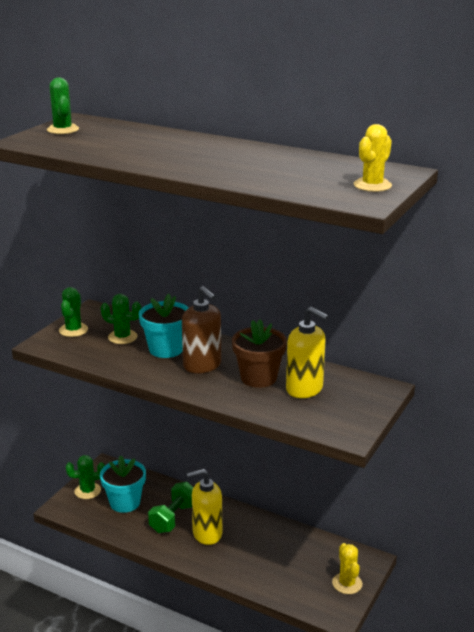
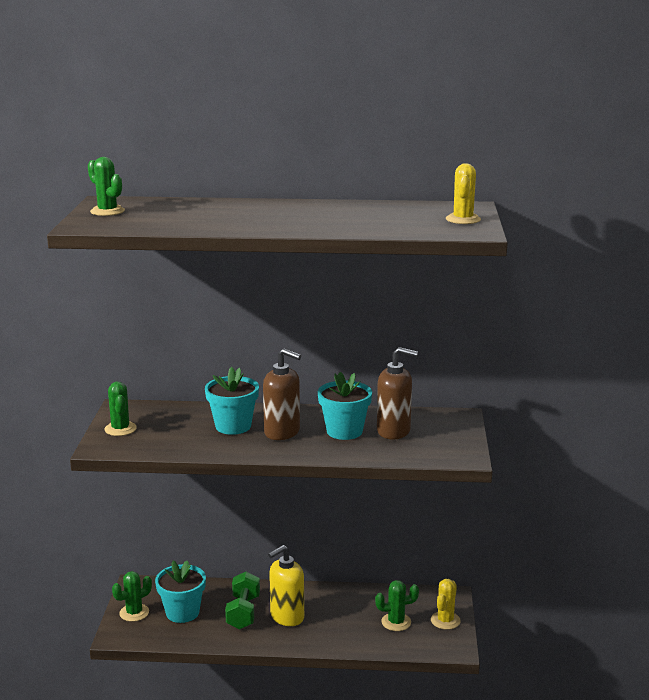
camera: 25 degrees left, 5 degrees down
green cactus [101,294,141,344] -> green cactus moved to [375,580,419,631]
brown flower pot [232,319,287,388] -> turquoise flower pot [318,372,372,440]
yellow soap dispenser [286,307,329,398] -> brown soap dispenser [377,347,418,439]
yellow cactus [332,543,362,594] -> yellow cactus turned 60 degrees clockwise [431,579,461,630]

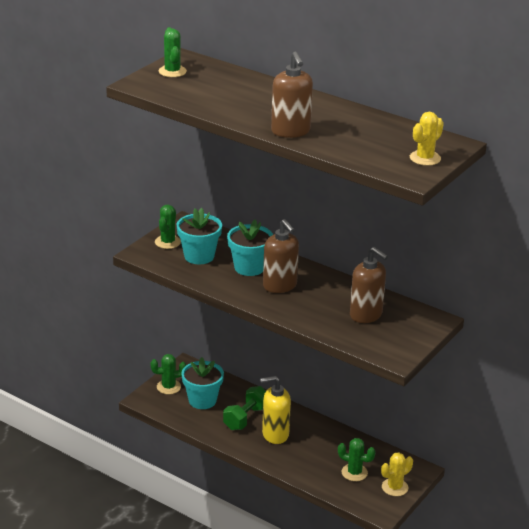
camera: 30 degrees right, 10 degrees up
turquoise flower pot [318,372,372,440] -> turquoise flower pot moved to [177,208,222,264]
none -> brown soap dispenser [271,52,313,138]

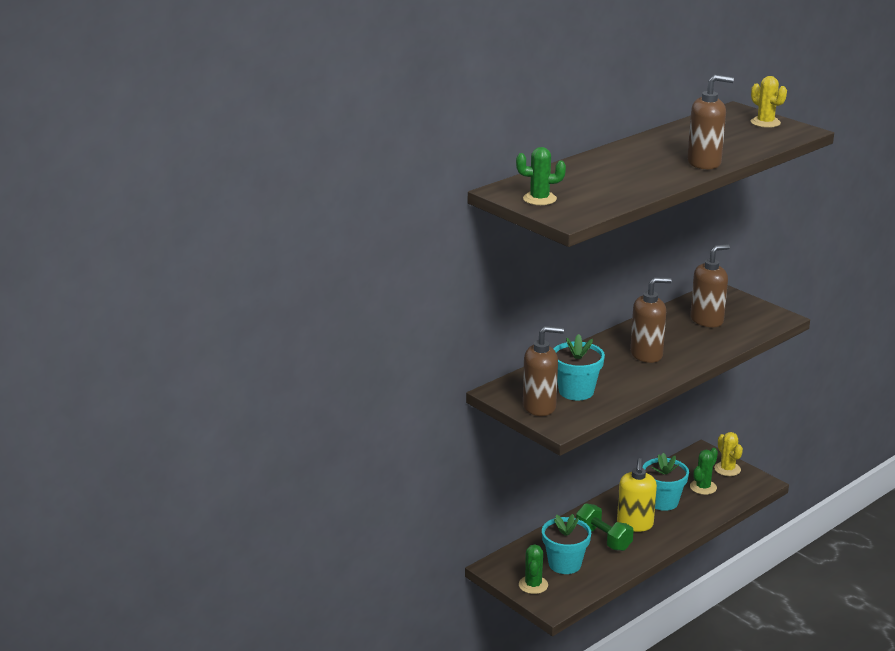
camera: 75 degrees left, 5 degrees down
green cactus [155,205,181,249] -> brown soap dispenser [523,326,564,416]
turquoise flower pot [227,219,273,276] -> turquoise flower pot moved to [642,453,689,511]

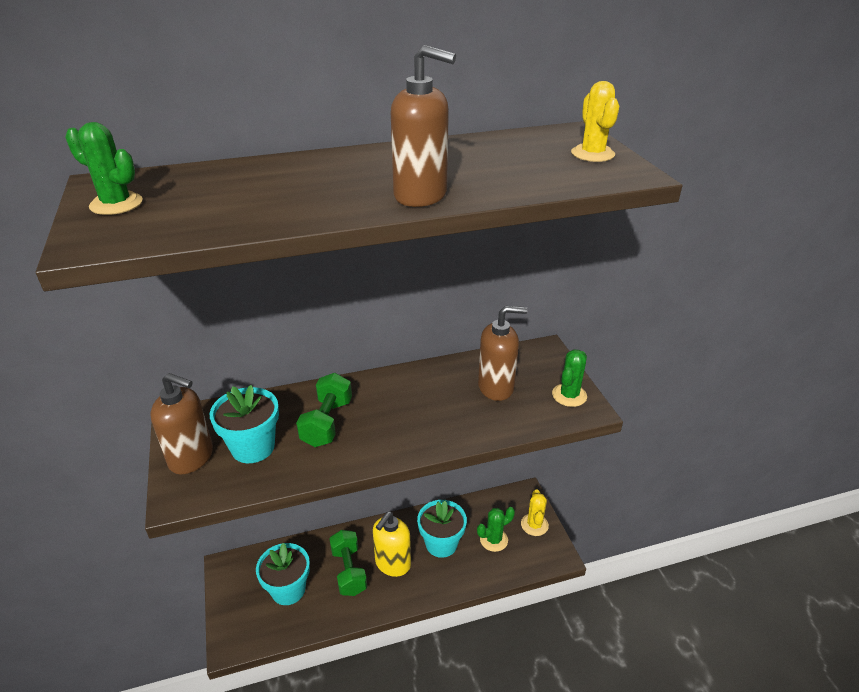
camera: 25 degrees right, 10 degrees up
green cactus [519,544,548,594] -> green cactus moved to [552,349,587,407]
brown soap dispenser [630,277,672,363] -> none
none -> green dumbbell [296,373,352,447]

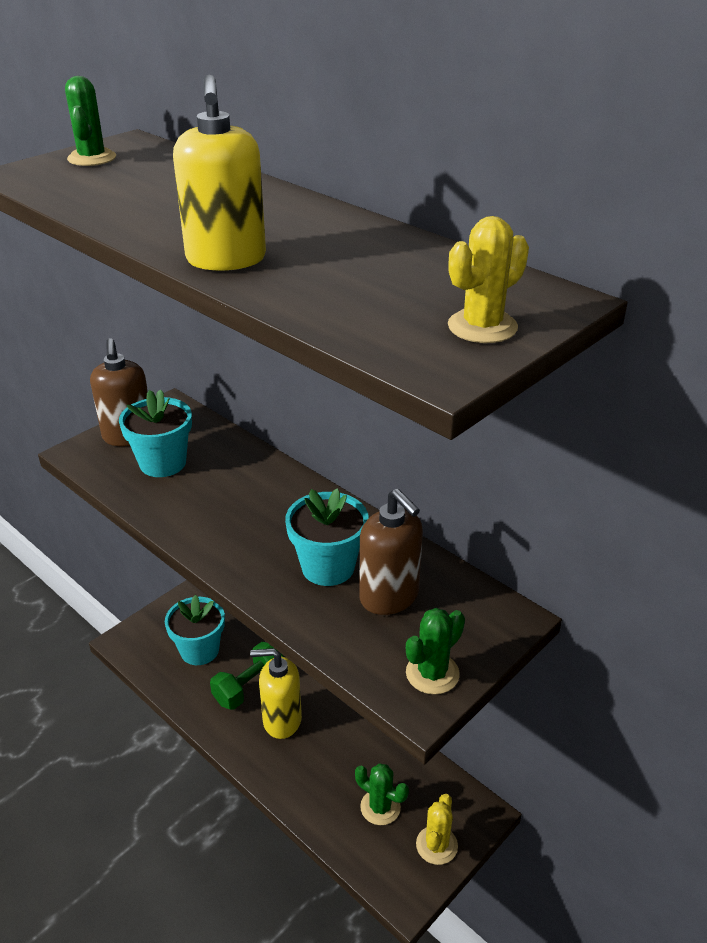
camera: 60 degrees right, 0 degrees up
green dumbbell [296,373,352,447] -> none
brown soap dispenser [391,45,456,207] -> yellow soap dispenser [173,75,266,271]
turquoise flower pot [417,500,467,558] -> turquoise flower pot moved to [285,488,369,586]
yellow cactus [521,489,549,536] -> yellow cactus turned 45 degrees counterclockwise [416,794,458,865]
green cactus [552,349,587,407] -> green cactus turned 45 degrees counterclockwise [406,608,465,695]

